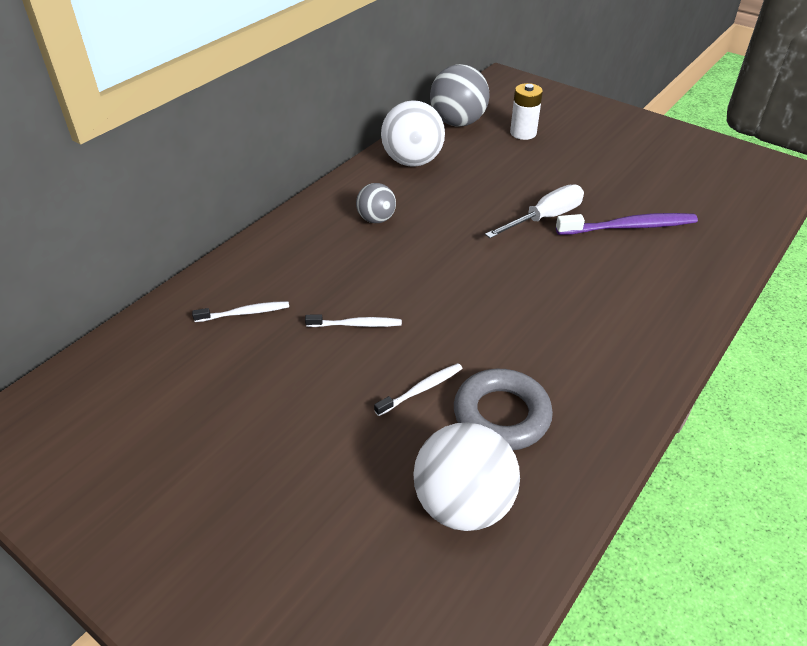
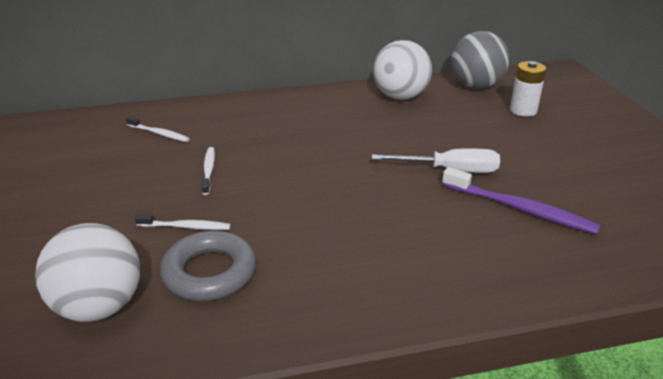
camera: 40 degrees right, 10 degrees down
white toothbrush [305,315,402,327] -> white toothbrush turned 135 degrees counterclockwise [202,147,215,195]
grey ball [356,183,396,223] -> none

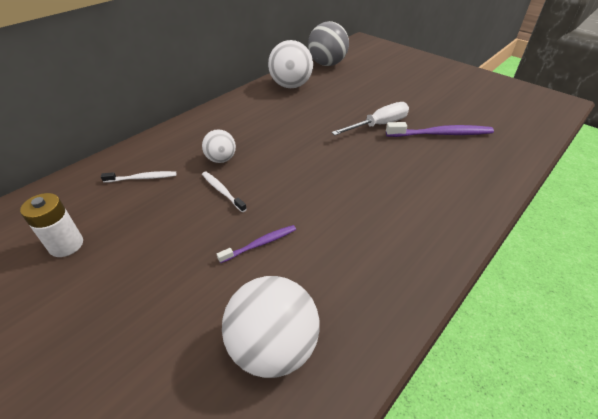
camera: 35 degrees left, 10 degrees up
white toothbrush [135,214,231,230] -> purple toothbrush [217,225,296,263]
grey ring [160,230,256,301] -> none
white battery [510,61,546,117] -> white battery moved to [20,193,83,257]
none -> white ball [202,129,236,163]

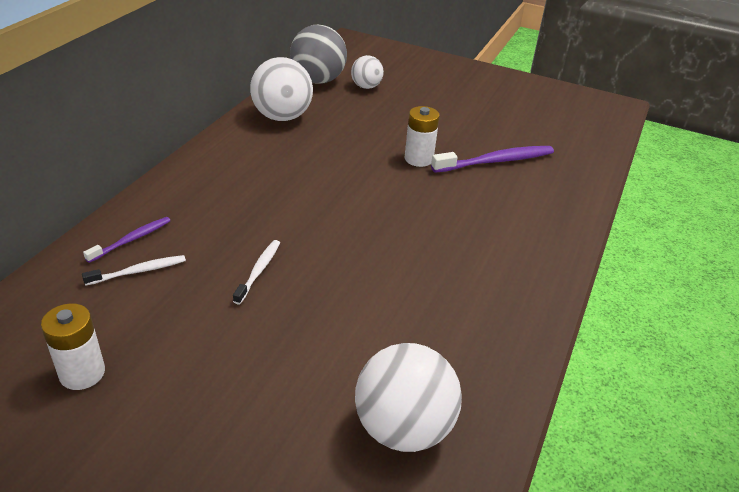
camera: 20 degrees left, 5 degrees down
white ball [202,129,236,163] -> white ball moved to [351,55,384,89]
white toothbrush [202,172,247,212] -> white toothbrush turned 75 degrees clockwise [233,240,280,305]
purple toothbrush [217,225,296,263] -> purple toothbrush moved to [83,217,171,263]
white screwdriver [331,102,409,135] -> white battery [405,106,439,167]

